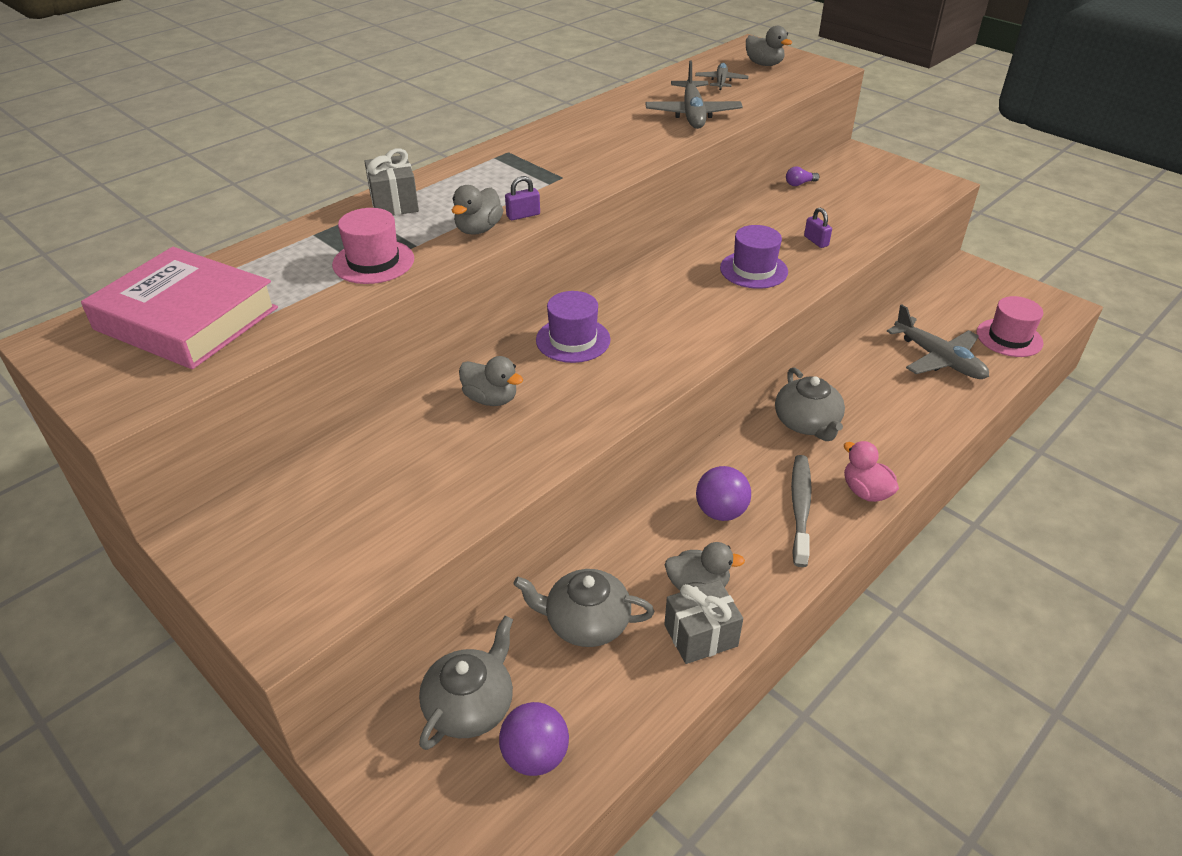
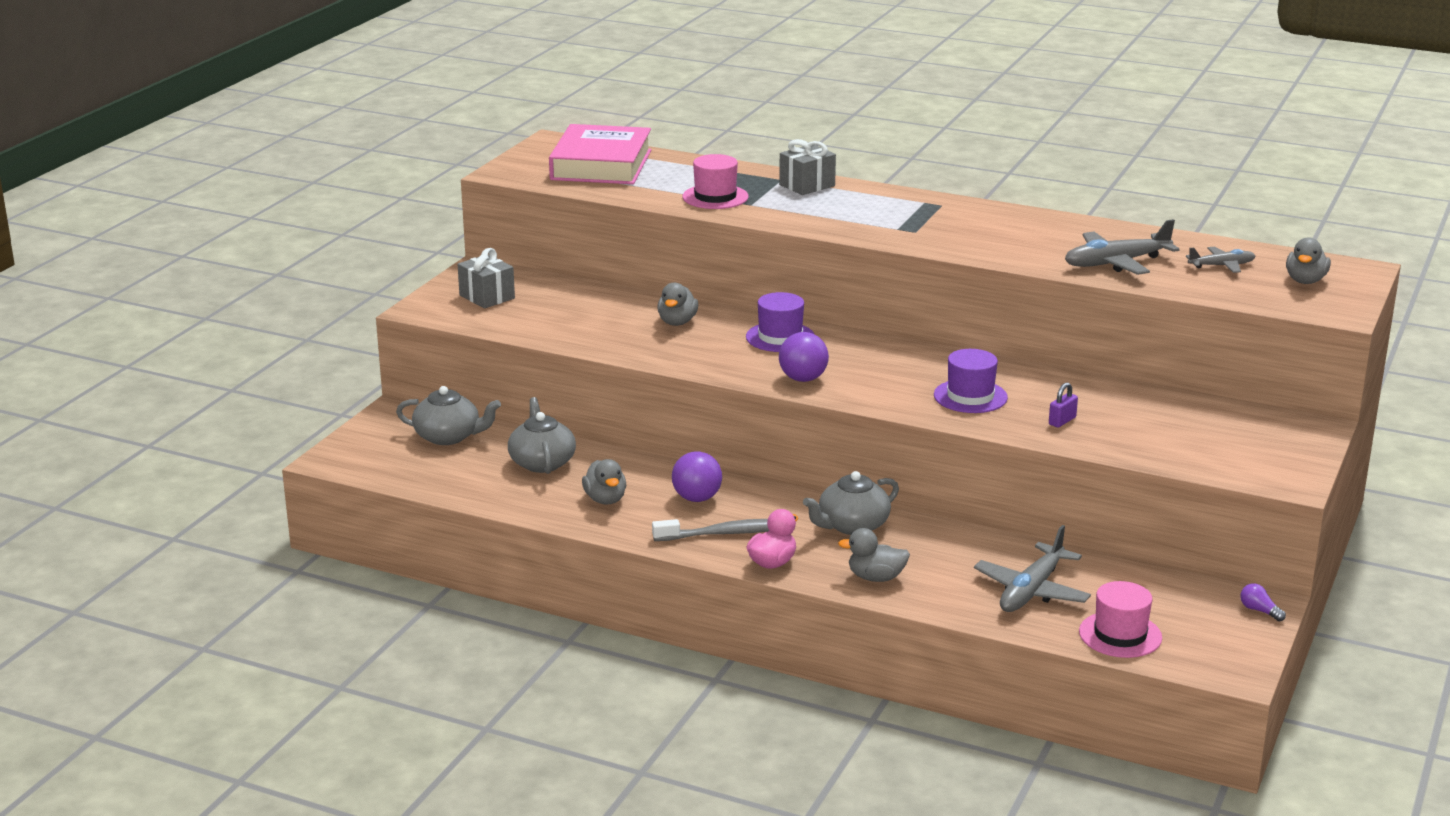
camera: 70 degrees right, 15 degrees down
grey duck [452,185,503,235] -> grey duck moved to [838,528,910,582]
purple ball [499,702,569,776] -> purple ball moved to [779,332,829,382]
purple padlock [505,176,540,220] -> none
grey gift [664,580,743,664] -> grey gift moved to [458,248,515,309]
purple light bulb [786,167,819,186] -> purple light bulb moved to [1240,583,1286,622]

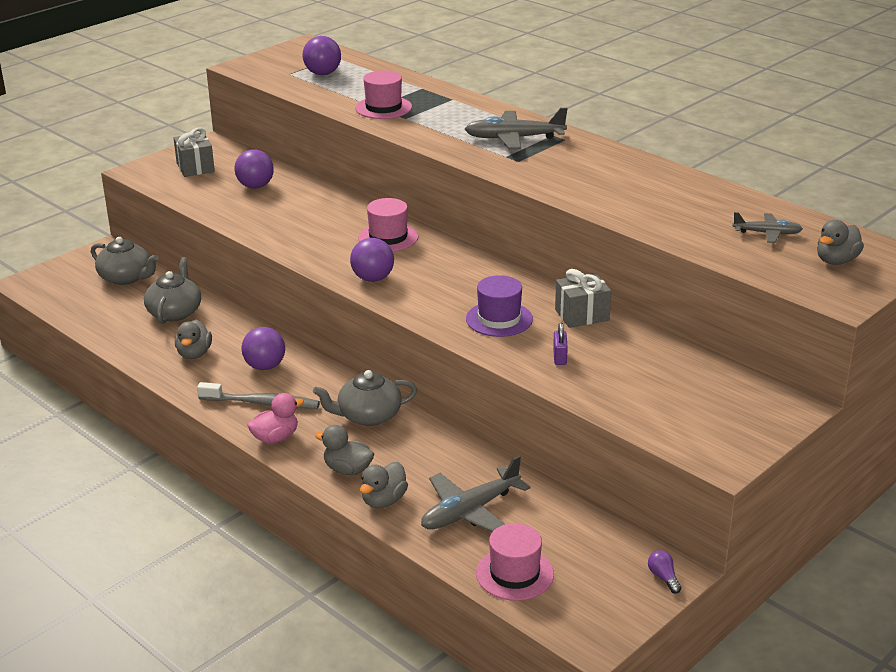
camera: 20 degrees right, 5 degrees up
pink book [549,124,651,184] -> purple light bulb [303,36,341,75]
grey duck [657,282,698,326] -> grey duck moved to [360,462,408,508]
purple hat [746,292,814,352] -> pink hat [358,198,419,251]
grey gift [779,139,836,195] -> grey gift moved to [555,269,611,328]
purple padlock [1049,382,1078,427] -> purple padlock turned 60 degrees counterclockwise [553,322,568,365]
grey plane [1065,219,1180,275] -> grey plane moved to [465,108,568,149]
none -> purple ball [235,149,274,188]

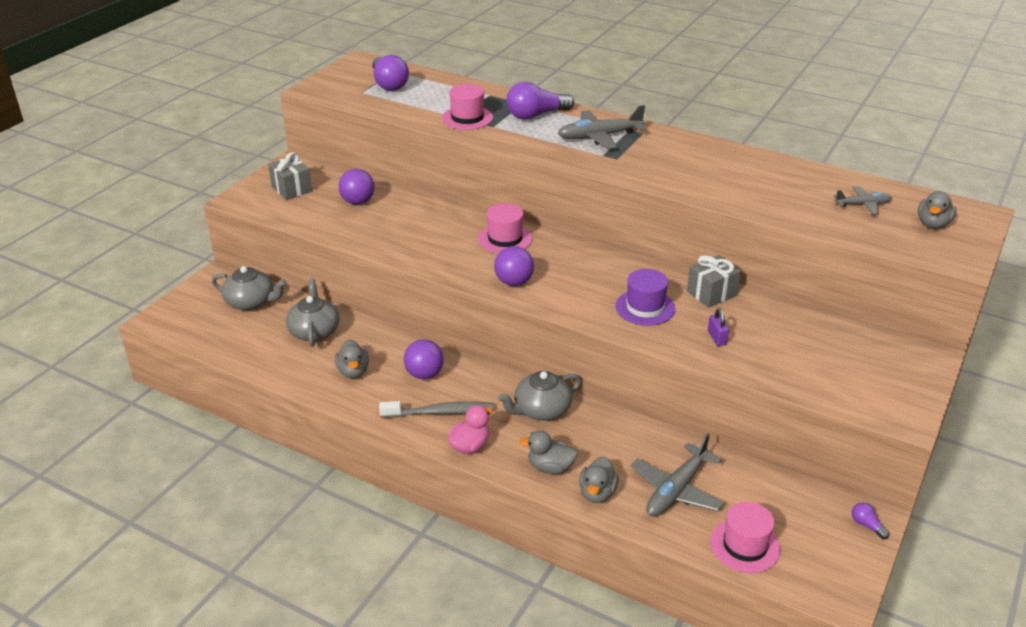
camera: 15 degrees left, 5 degrees up
none -> purple light bulb [507,82,574,120]

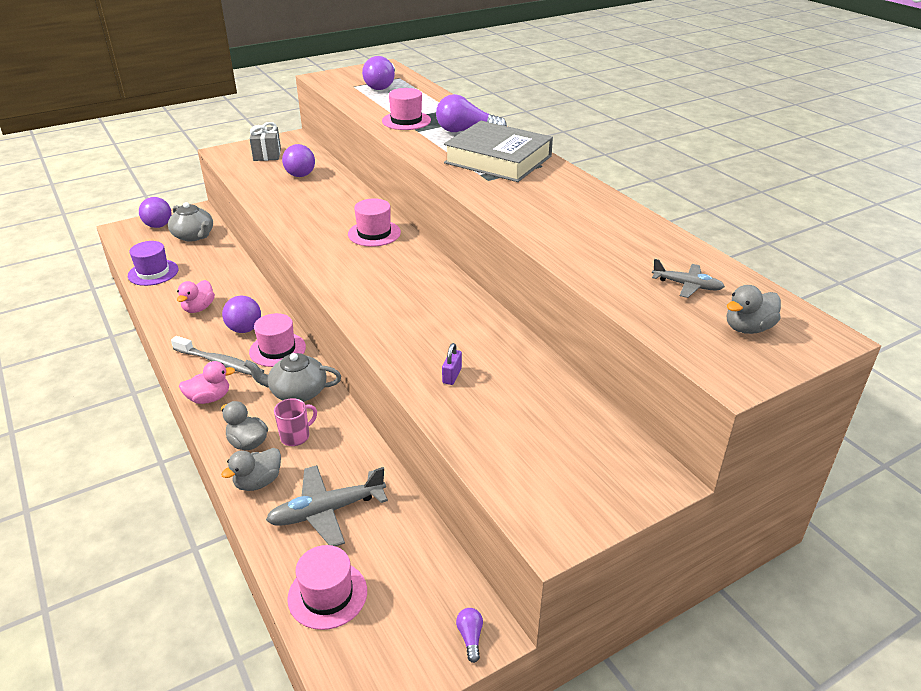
camera: 30 degrees right, 0 degrees up
grey teapot [286,278,339,346] -> none
grey duck [335,340,369,378] -> pink duck [177,280,215,313]
purple ball [494,246,534,286] -> purple ball moved to [139,197,172,228]
grey plane [558,105,647,149] -> grey book [444,121,553,182]
purple hat [615,269,675,326] -> purple hat moved to [128,241,179,286]
grey gift [687,255,741,308] -> none
none -> pink hat [249,313,306,367]
none -> pink mug [274,398,317,446]

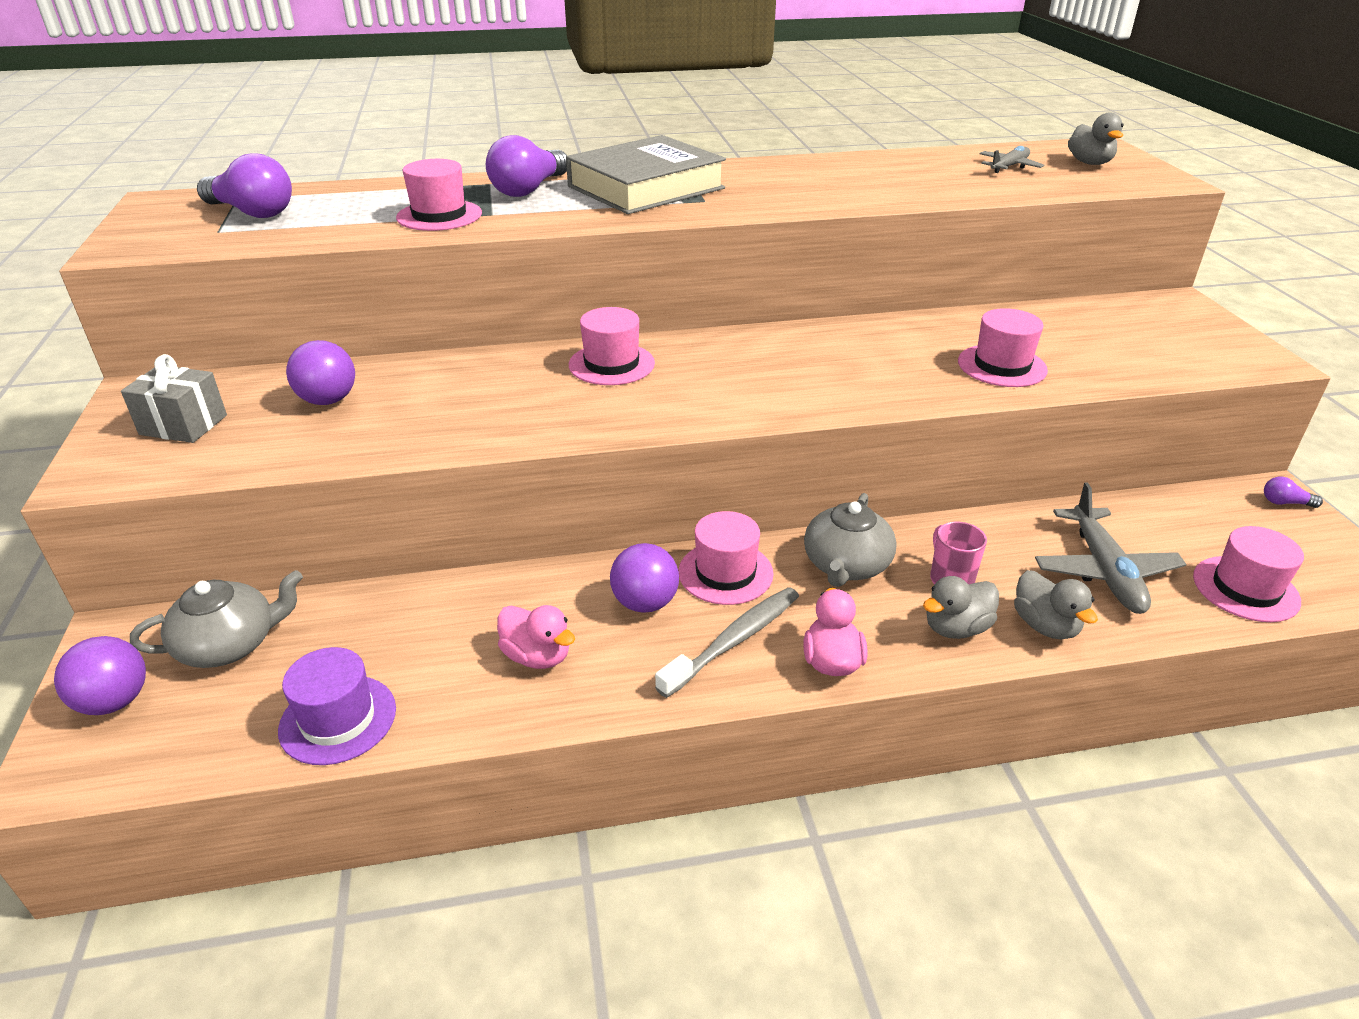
camera: 70 degrees left, 0 degrees up
purple padlock [442,343,462,385] -> pink hat [958,308,1048,387]

